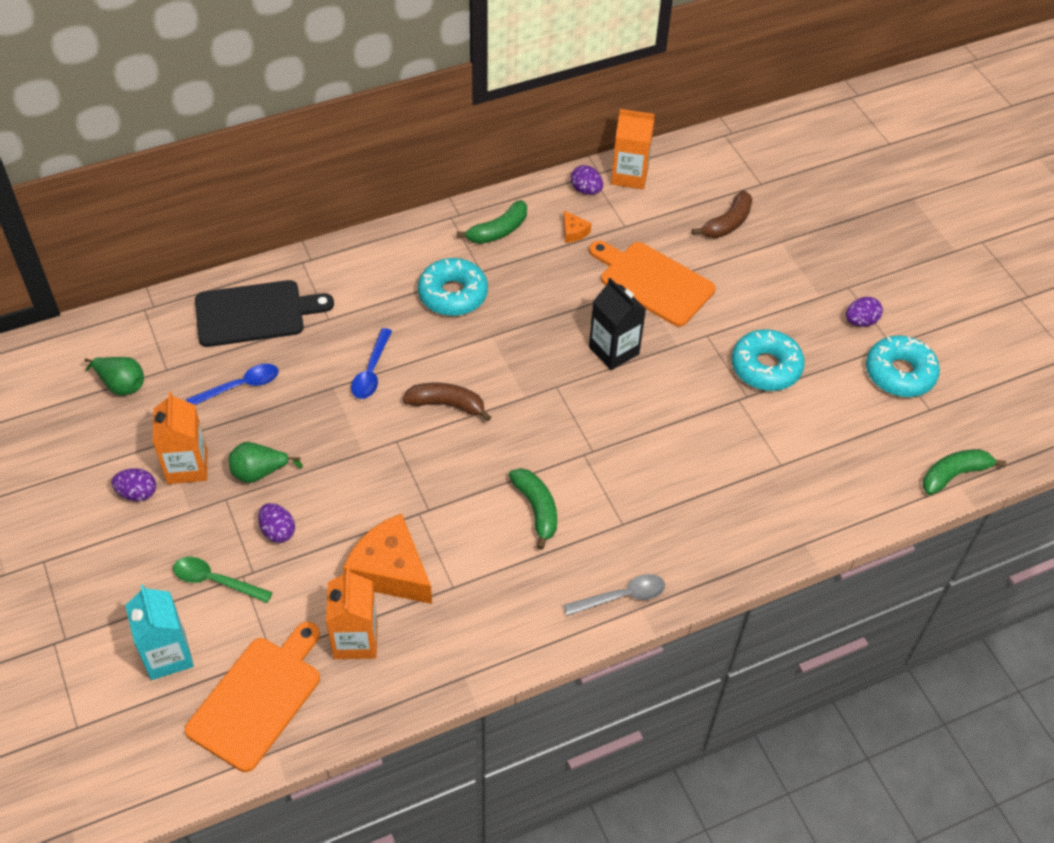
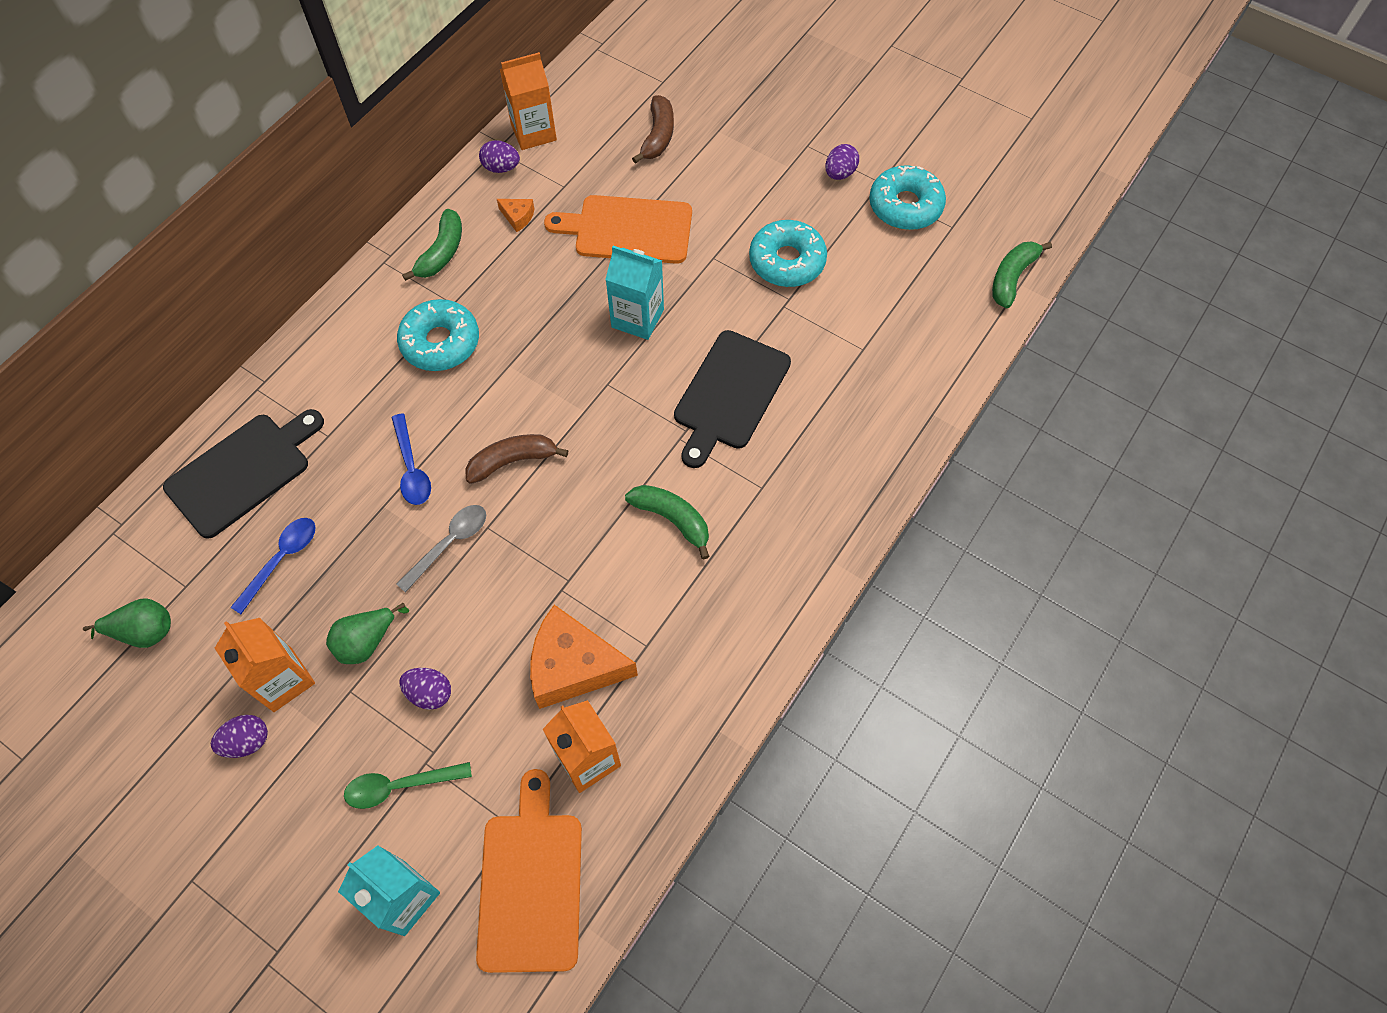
camera: 30 degrees left, 10 degrees up
grey spoon [563,574,665,616] -> grey spoon moved to [396,505,486,593]
black carton [589,278,646,370] -> turquoise carton [605,246,664,340]
none -> black cutting board [674,330,791,468]

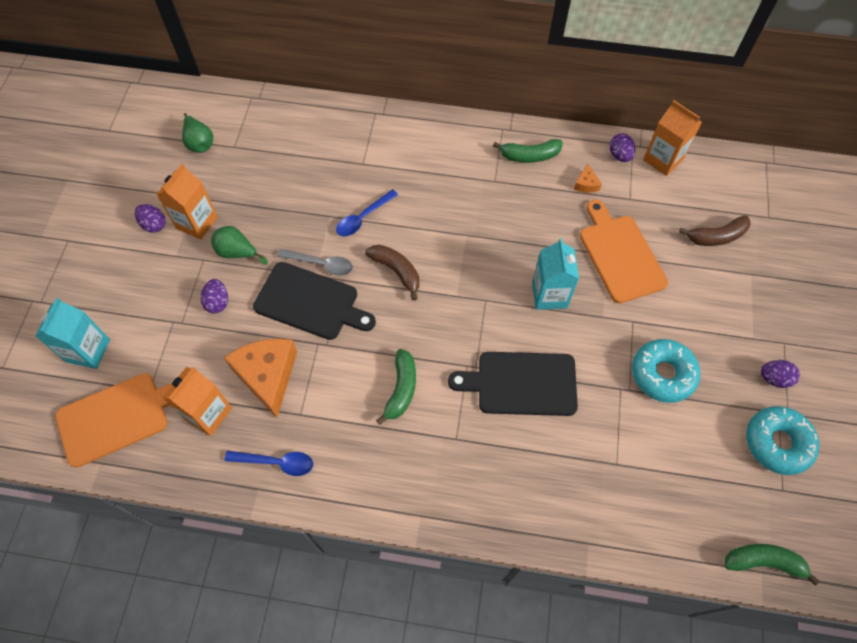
camera: 65 degrees right, 0 degrees up
black cutting board [163,409,324,539] -> black cutting board moved to [253,262,376,340]
blue spoon [230,518,315,614] -> blue spoon moved to [224,451,313,476]
green spoon [344,762,472,809] -> none
turquoise donut [397,299,479,371] -> none

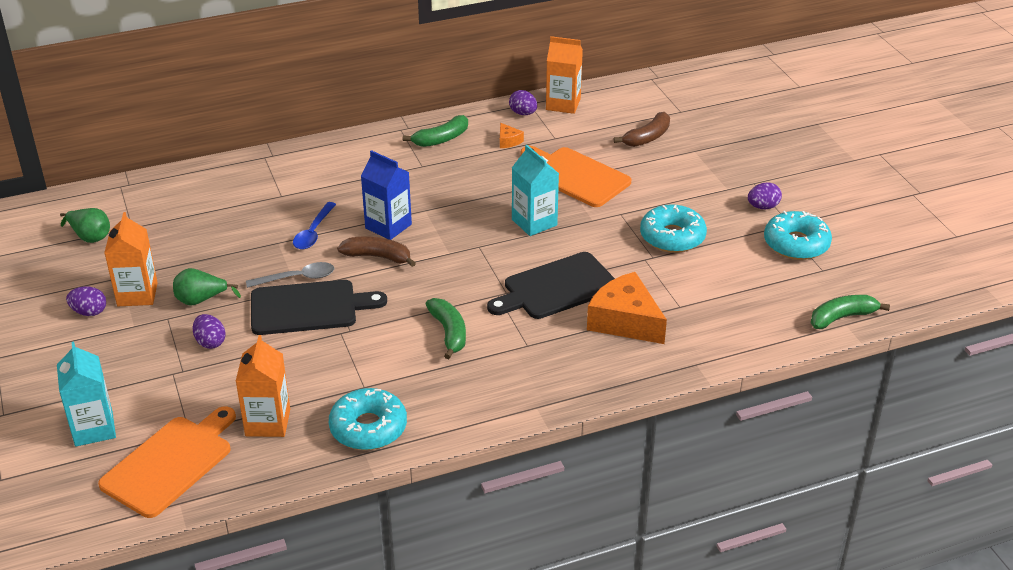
camera: 30 degrees left, 25 degrees down
orange cheese [224,338,297,418] -> orange cheese moved to [587,272,667,344]
blue spoon [224,451,313,476] -> turquoise donut [329,388,407,450]
none -> blue carton [361,150,412,240]

